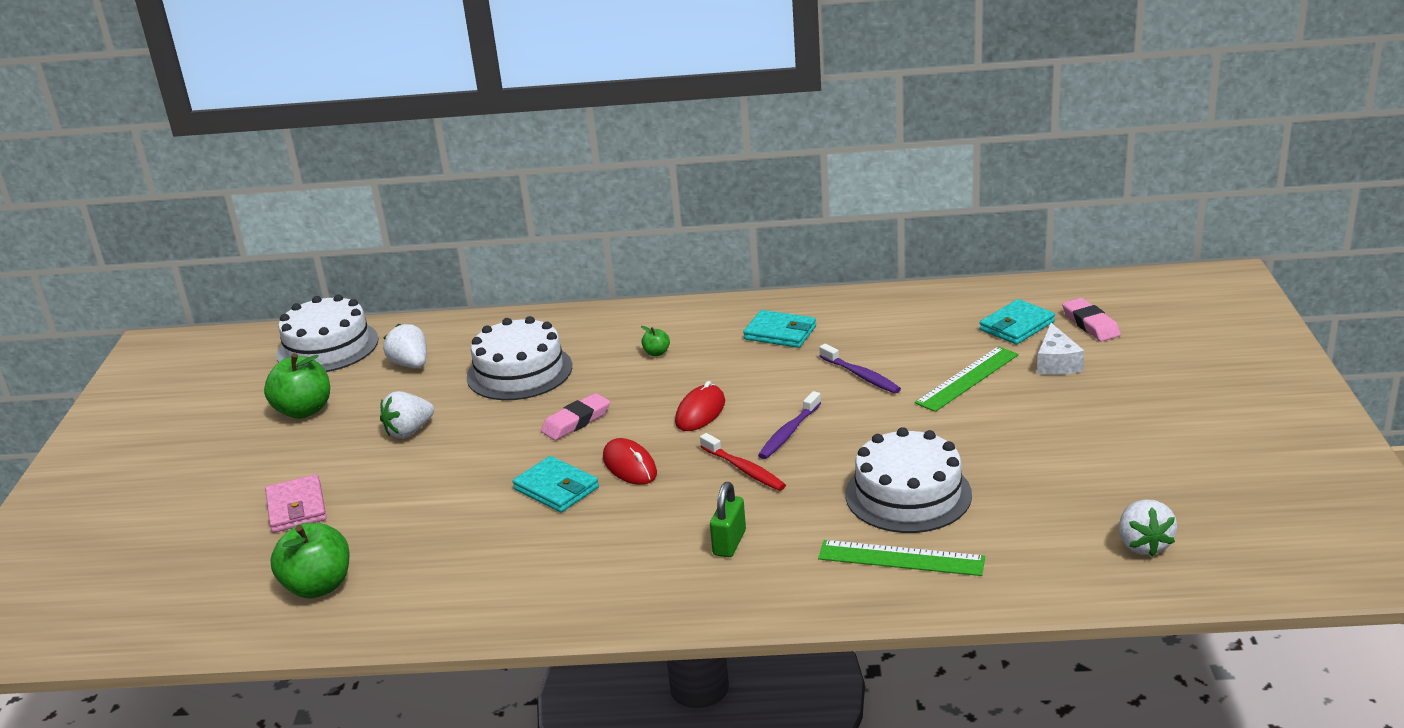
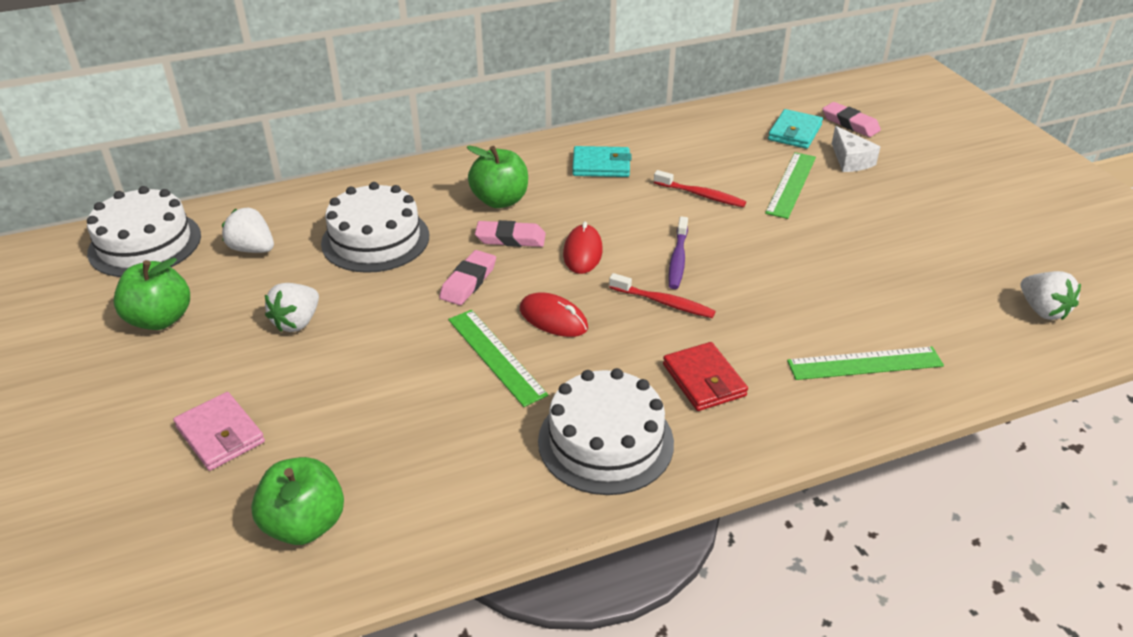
camera: 25 degrees left, 10 degrees up
turquoise wallet [512,456,599,512] -> green ruler [448,310,549,407]
green apple [641,326,670,356] -> green apple [467,146,528,208], size x2.19
green padlock [710,482,746,557] -> red wallet [663,342,748,411]
purple toothbrush [819,344,901,394] -> red toothbrush [654,170,746,207]
white cake [846,427,972,533] -> white cake moved to [538,368,674,495]
none -> pink eraser [475,220,546,247]

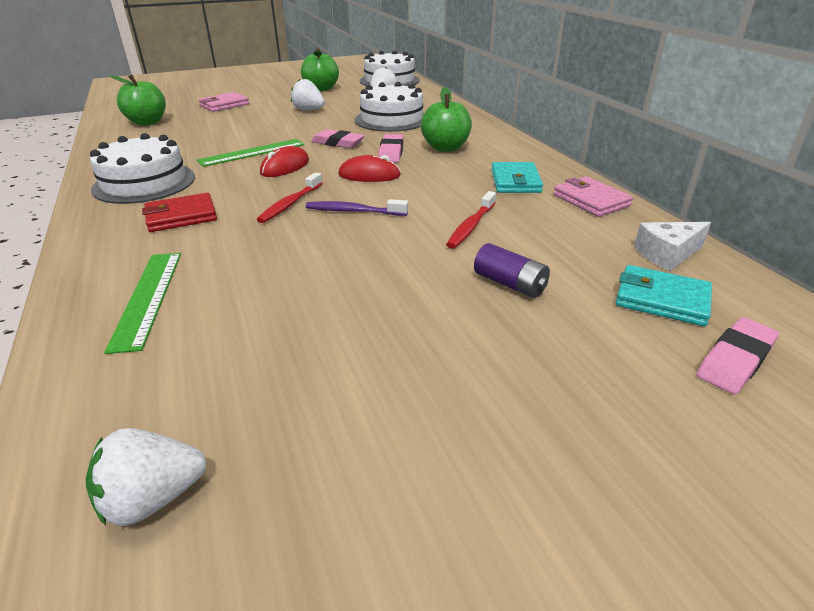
camera: 90 degrees right, 5 degrees down
green ruler [765,152,816,219] -> purple battery [474,243,550,298]
white cheese [832,126,880,172] -> white cheese moved to [634,222,711,271]
none -> pink wallet [553,177,633,217]

